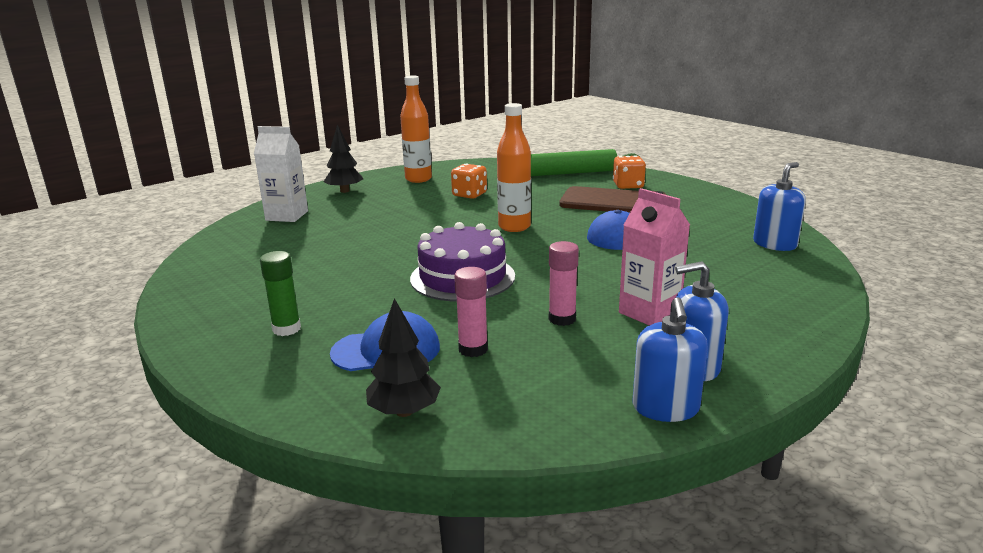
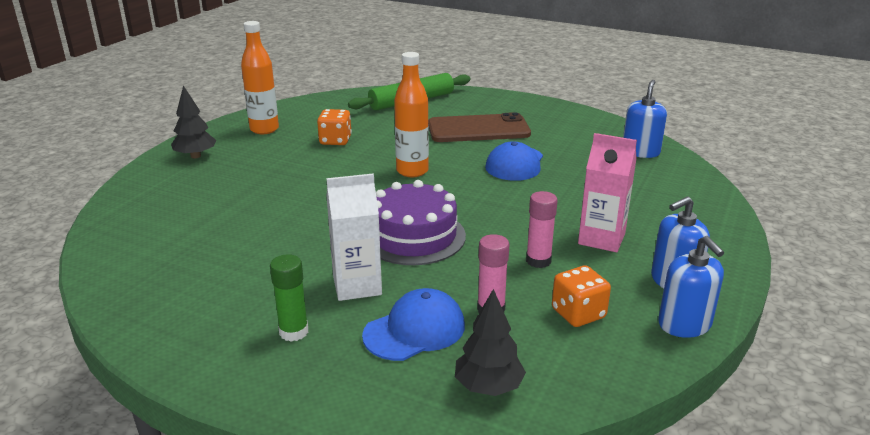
camera: 25 degrees left, 5 degrees up
white carton [254,126,308,222] -> white carton moved to [326,173,382,301]
orange dice [613,155,646,189] -> orange dice moved to [552,266,611,327]

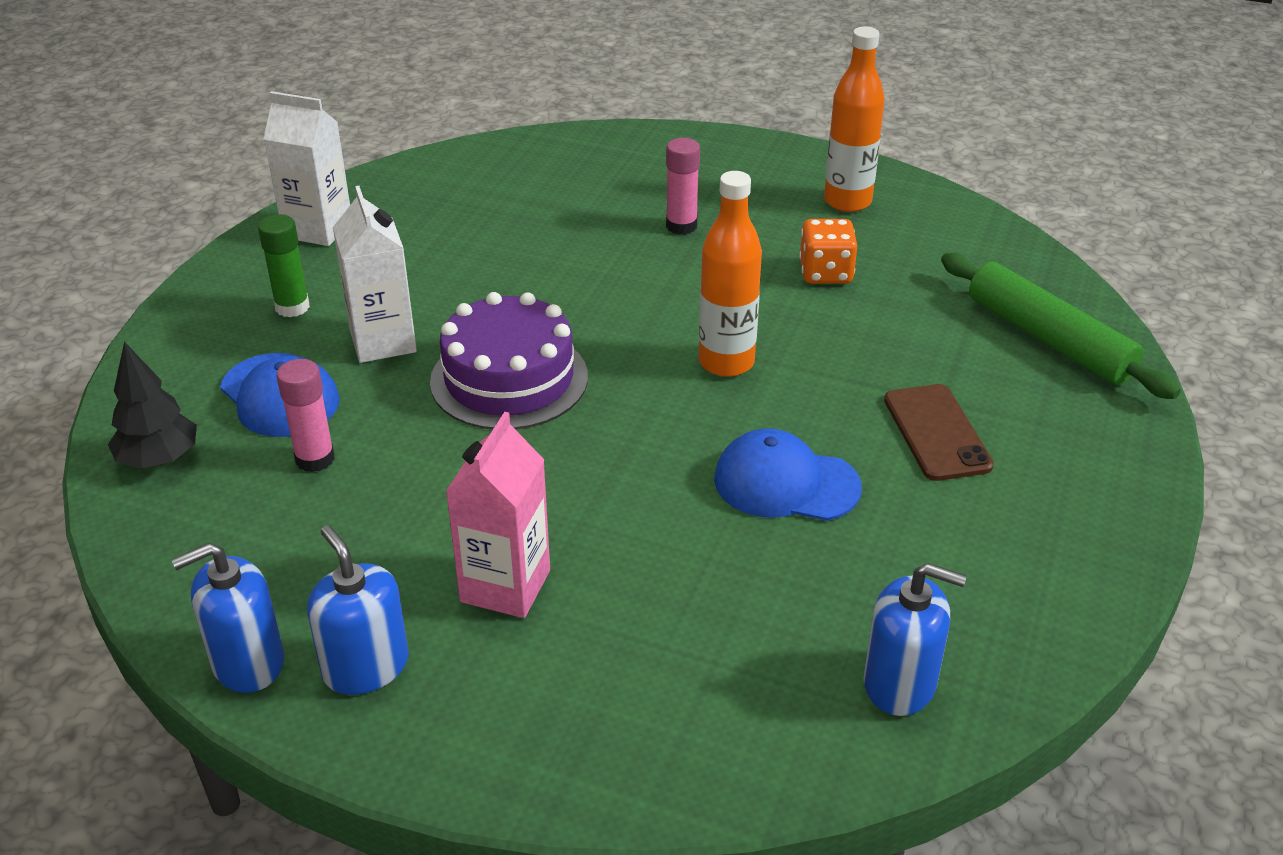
camera: 85 degrees right, 10 degrees up
black tree [171,85,216,158] -> none
brown phone [428,112,531,142] -> brown phone [884,384,994,481], size x0.66
pink glue stick [526,191,558,268] -> pink glue stick moved to [666,138,700,235]
orange dice [552,266,611,327] -> none
none -> white carton [263,91,350,246]

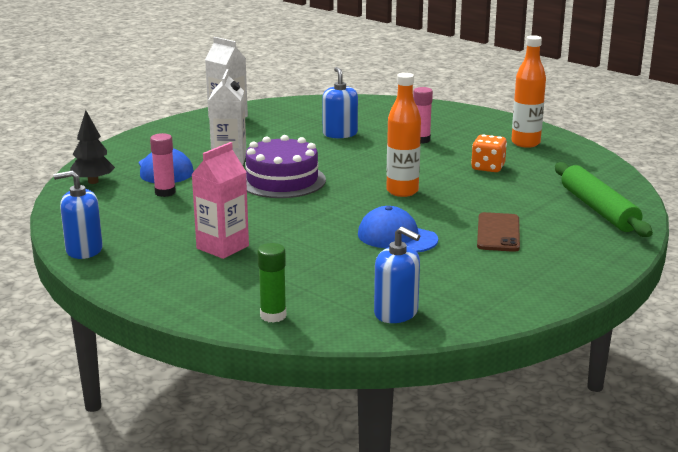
camera: 20 degrees right, 15 degrees down
green glue stick [258,214,310,317] -> green glue stick moved to [257,243,286,323]
blue soap dispenser [307,525,409,695] -> blue soap dispenser moved to [322,67,358,138]

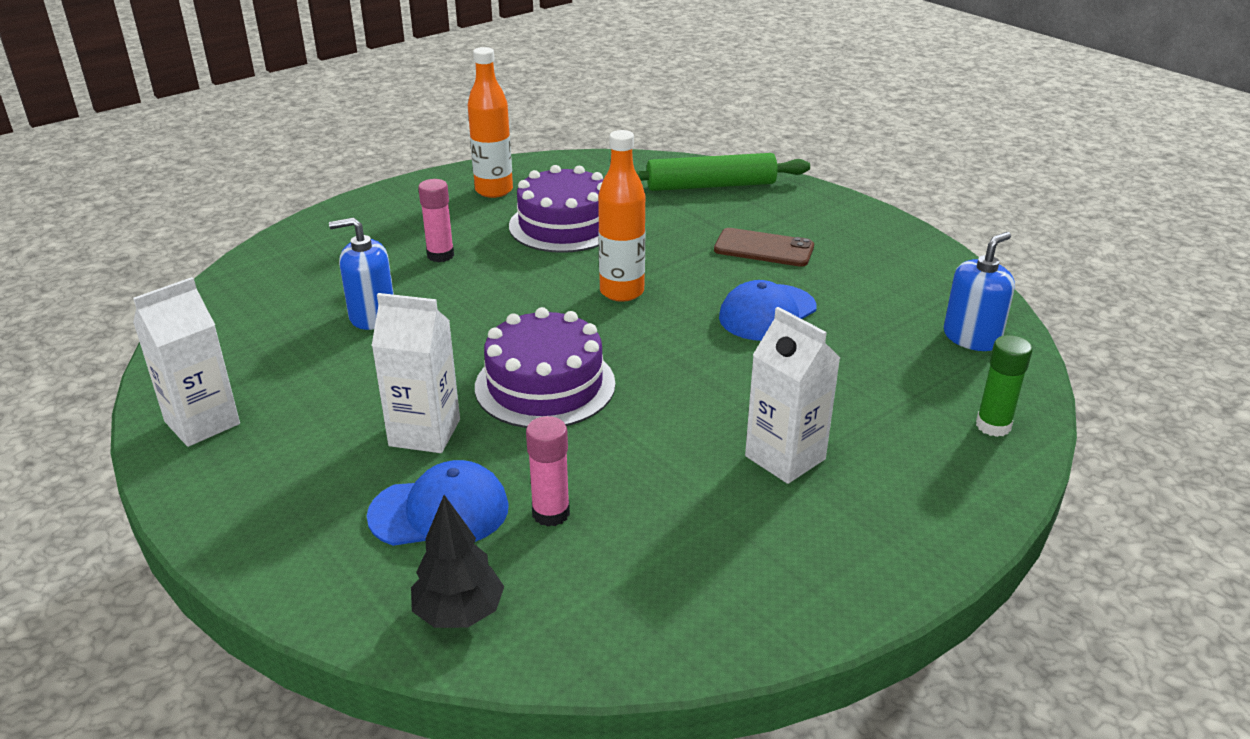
camera: 80 degrees left, 10 degrees up
blue soap dispenser [53,170,103,259] -> none
pink carton [191,142,249,259] -> white carton [745,307,840,484]
orange dice [471,134,507,172] -> purple cake [509,165,604,253]

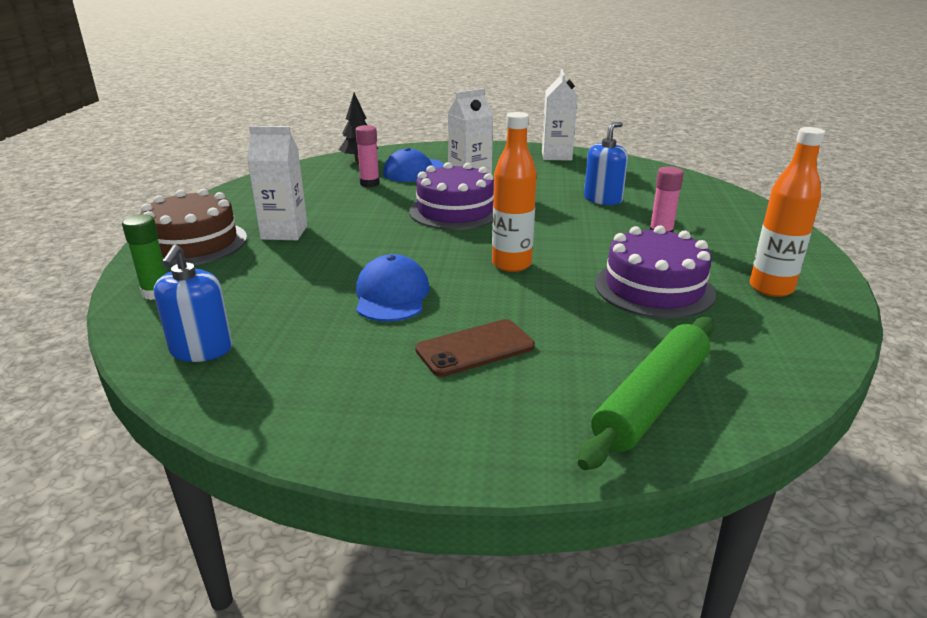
camera: 135 degrees right, 5 degrees down
none -> brown cake [140,189,247,267]

